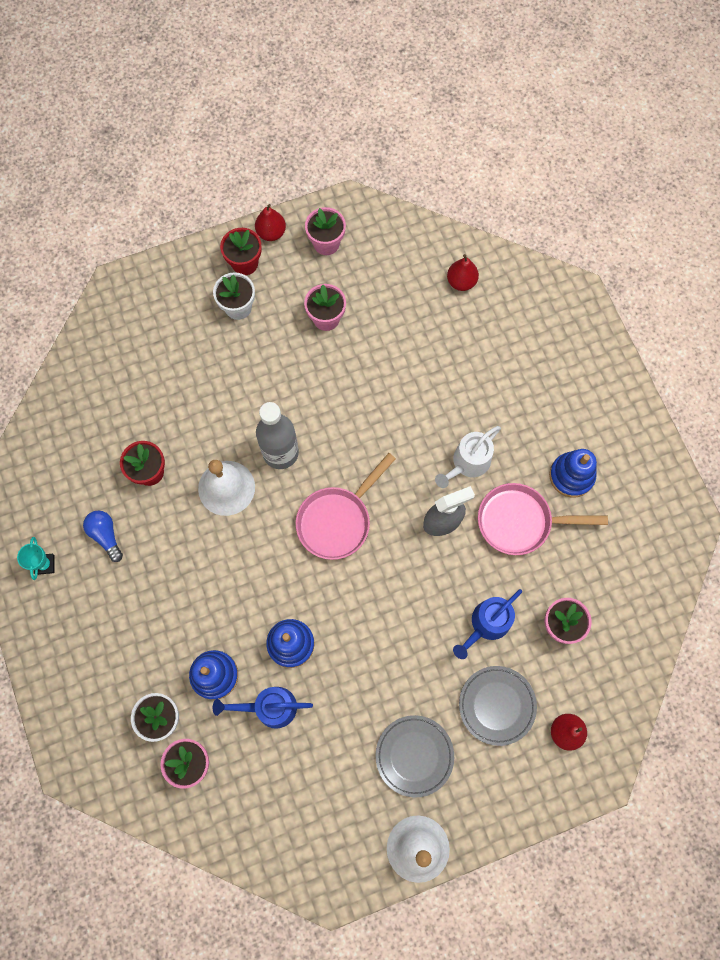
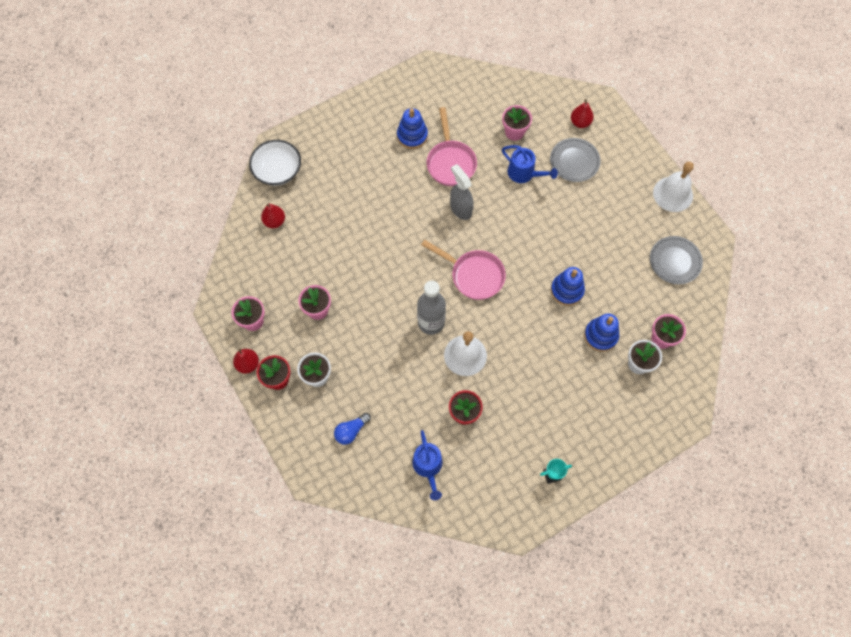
camera: 100 degrees left, 5 degrees down
blue light bulb [83,510,123,562] -> blue light bulb moved to [334,413,371,445]
blue watering can [213,687,313,729] -> blue watering can moved to [412,430,443,500]
grey plate [376,715,454,797] -> grey plate moved to [650,236,703,284]
white watering can [435,426,501,488] -> none
none -> white bowl [249,140,301,186]

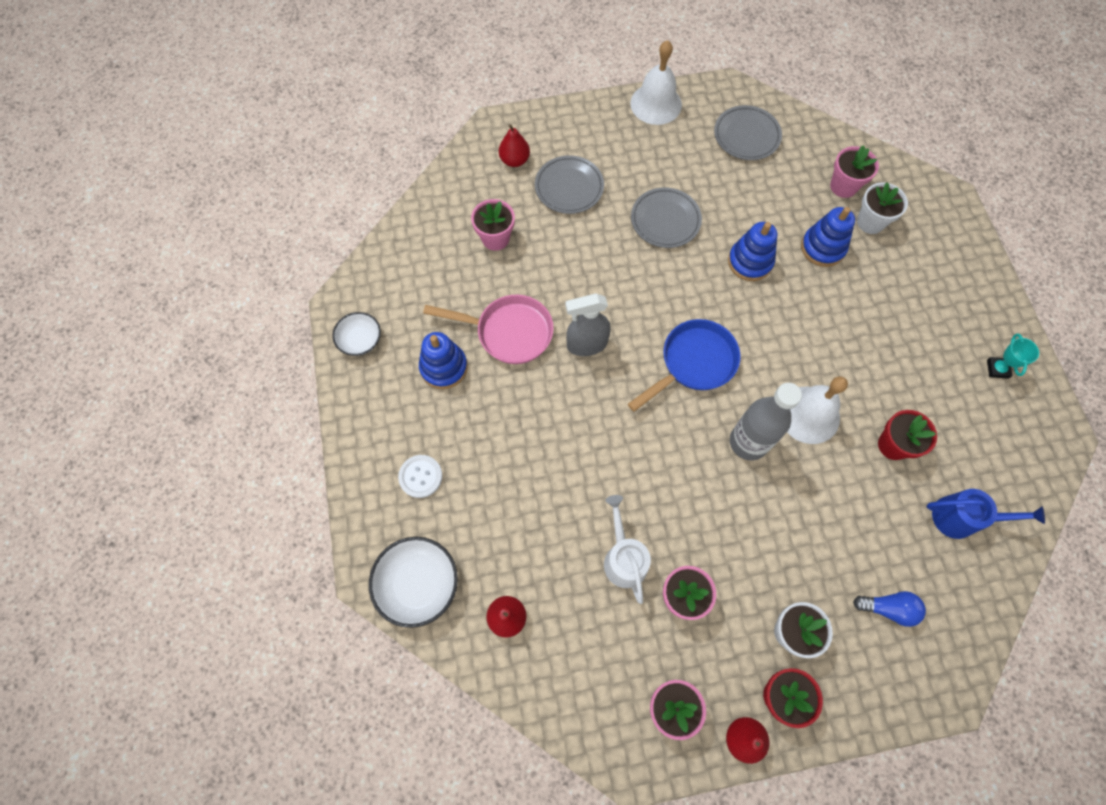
camera: 70 degrees left, 0 degrees up
blue light bulb [334,413,371,445] -> blue light bulb turned 60 degrees counterclockwise [853,591,926,627]
pink pan [421,240,506,300] -> blue pan [628,319,740,412]
blue watering can [502,145,558,183] -> none
none -> white bowl [332,312,381,356]
none -> white button [398,455,443,498]
none -> white watering can [604,495,651,604]
none -> grey plate [631,187,702,248]

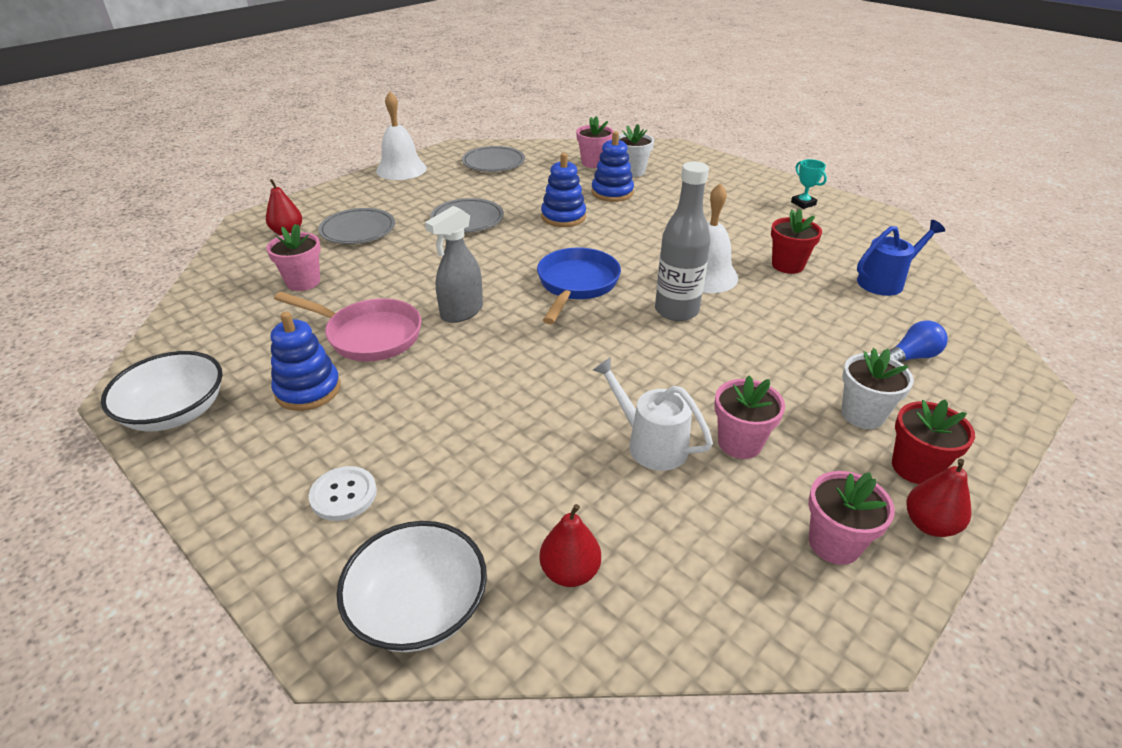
camera: 35 degrees left, 30 degrees down
white bowl [332,312,381,356] -> white bowl [101,351,223,431], size x1.61
pink pan [423,295,554,364] -> pink pan turned 45 degrees clockwise [274,292,421,361]

